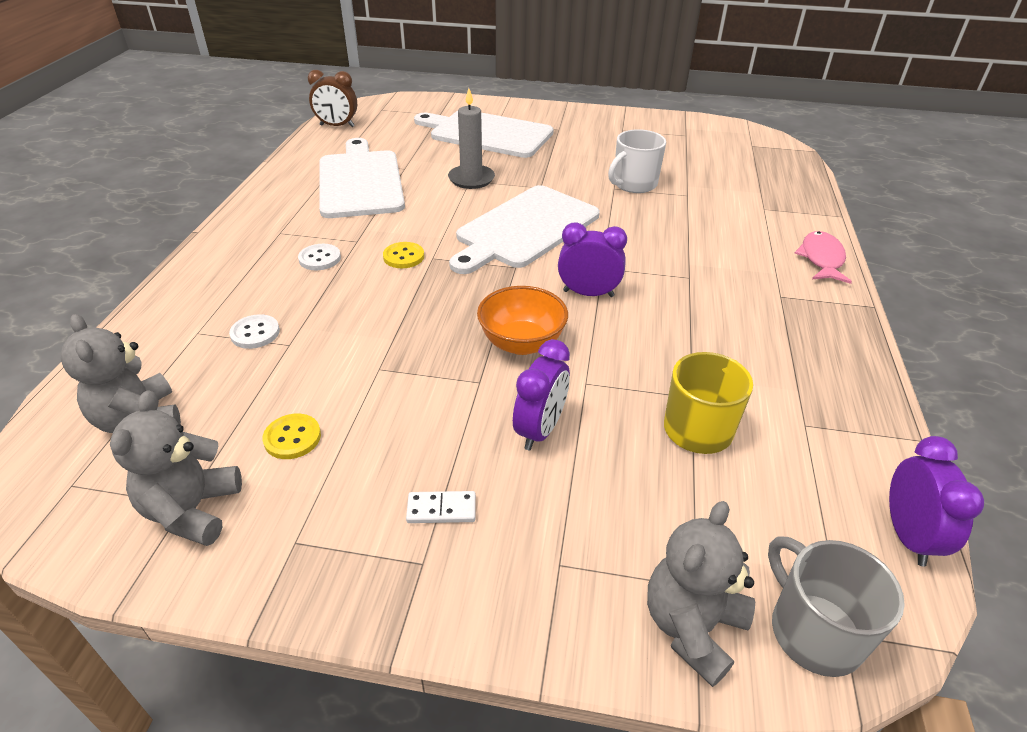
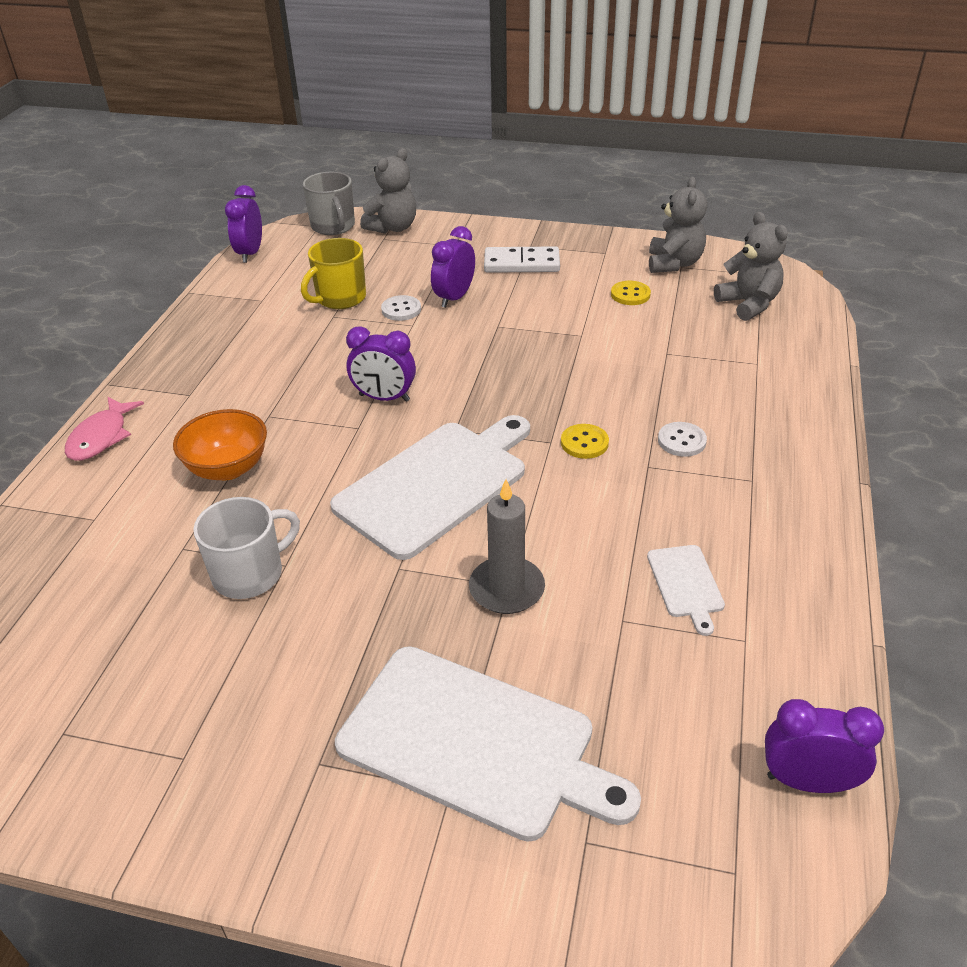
camera: 175 degrees left, 0 degrees up
white button [229,314,280,349] -> white button moved to [381,295,421,321]
brown clock [308,70,357,127] -> purple clock [765,699,884,793]
white cutting board [319,138,405,218] -> white cutting board [647,545,725,636], size x0.45
white domino [406,491,476,523] -> white domino [484,246,560,273], size x1.81
orange bowl [477,286,568,355] -> orange bowl moved to [173,409,267,480]

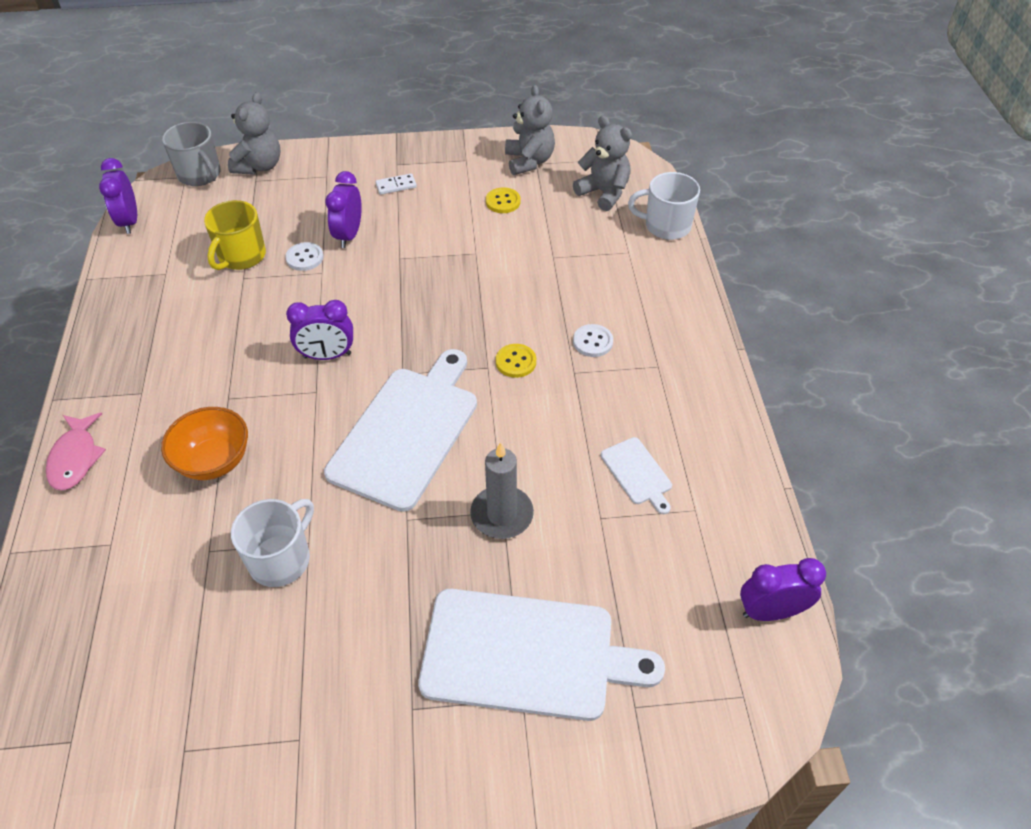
camera: 20 degrees left, 10 degrees up
white domino [484,246,560,273] -> white domino [375,173,417,195], size x0.55
none -> white mug [628,172,700,240]

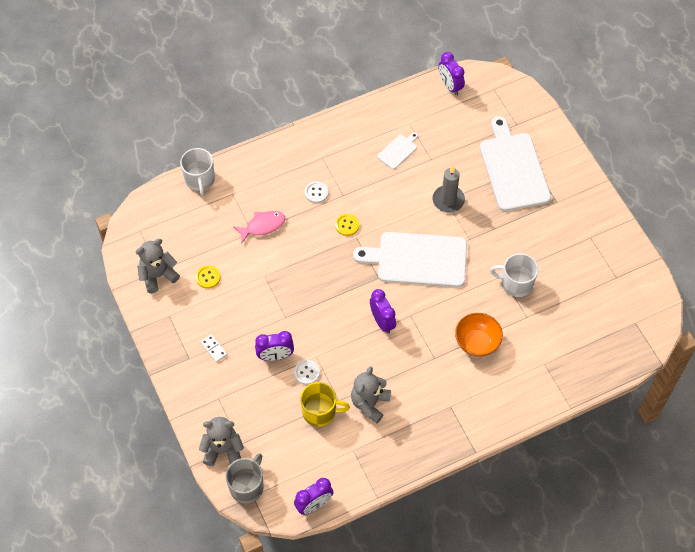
camera: 110 degrees left, 10 degrees up
pink fish [46,412,106,490] -> pink fish moved to [233,211,285,243]
grey teddy bear [573,116,632,211] -> grey teddy bear moved to [351,366,391,423]

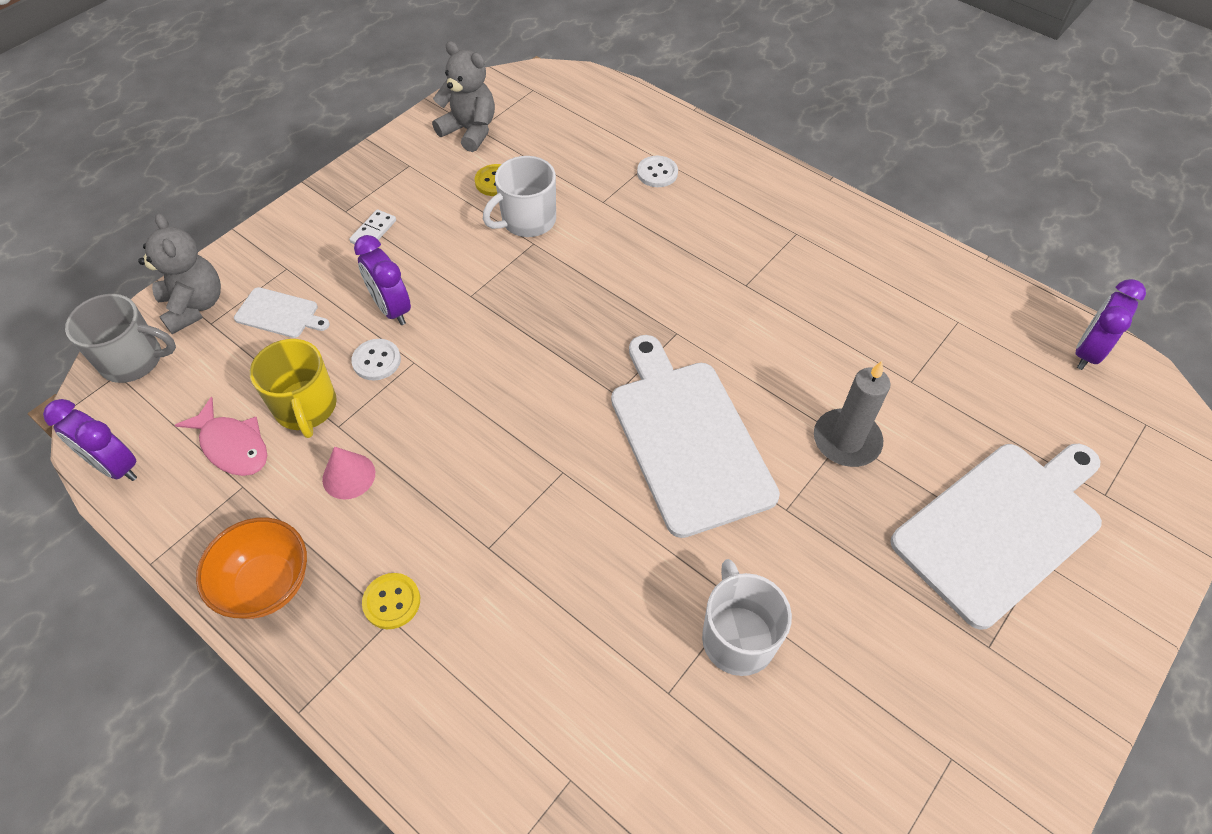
camera: 65 degrees right, 5 degrees down
white mug [180,148,215,196] -> white mug moved to [483,156,556,237]
pink fish [233,211,285,243] -> pink fish moved to [175,397,267,476]
white button [305,181,329,203] -> white button moved to [637,156,678,187]
yellow button [335,214,359,236] -> yellow button moved to [362,573,420,629]
grey teddy bear [351,366,391,423] -> pink cone [322,447,375,499]
purple clock [370,289,396,334] -> none
white cutting board [377,132,418,169] -> white cutting board moved to [234,287,330,338]
orange bowl [455,313,503,357] -> orange bowl moved to [196,517,307,619]

